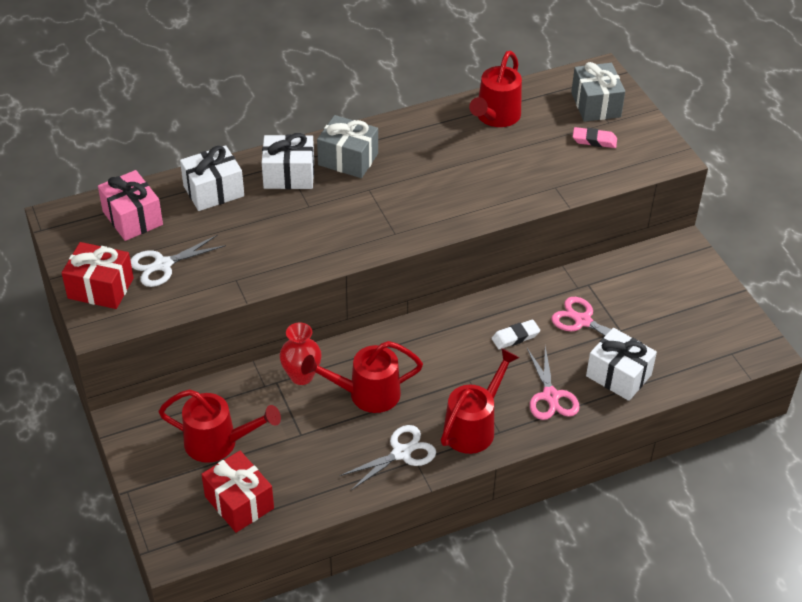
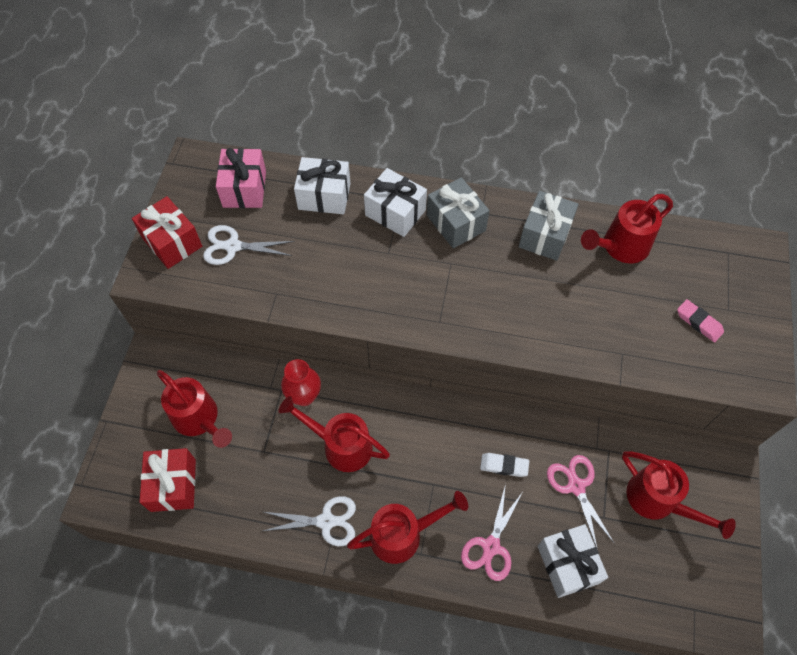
camera: 35 degrees right, 15 degrees up
grey gift [571,62,625,122] -> grey gift moved to [519,191,579,261]
none -> red watering can [622,451,736,539]

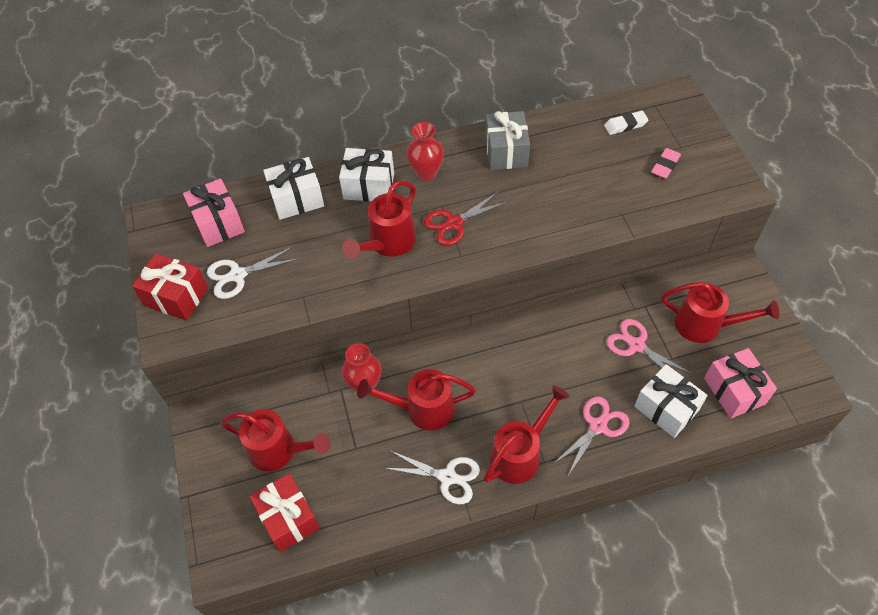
camera: 25 degrees left, 5 degrees down
white scissors [263,496,356,546] -> white scissors turned 45 degrees clockwise [384,451,480,504]
grey gift [427,177,490,248] -> red vase [406,122,444,181]
pink scissors [461,484,523,581] -> pink scissors turned 135 degrees counterclockwise [553,396,630,476]
white eraser [480,453,529,477] -> white eraser moved to [604,111,649,135]
red watering can [581,194,673,263] -> red watering can moved to [342,180,416,259]
pink eraser [677,299,724,342] -> pink eraser turned 75 degrees counterclockwise [651,148,681,179]
none -> red scissors [424,191,509,246]
none -> pink gift [704,348,777,419]

